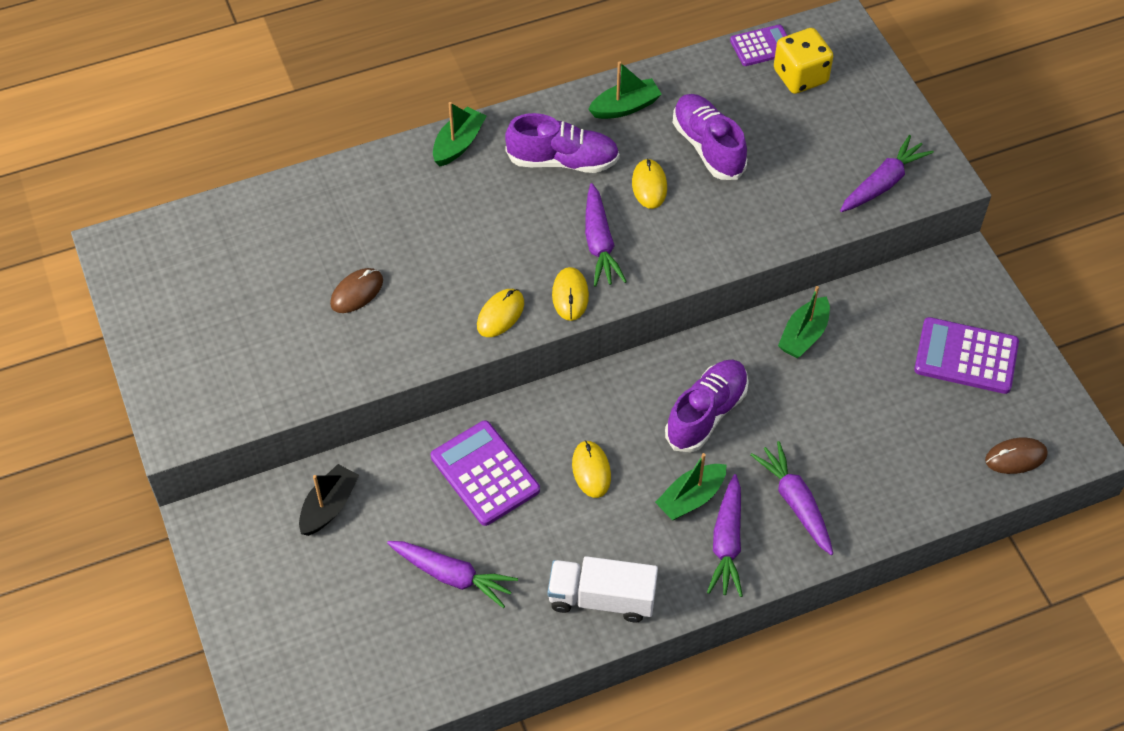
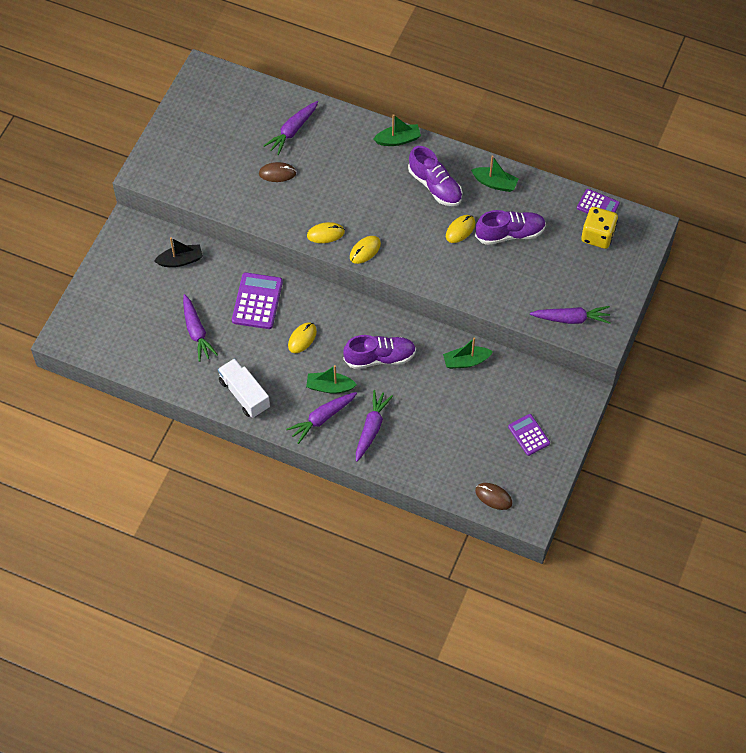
camera: 45 degrees right, 5 degrees up
purple carrot [585,183,627,287] -> purple carrot moved to [263,101,318,155]
purple shoe [673,94,747,180] -> purple shoe turned 60 degrees clockwise [475,210,546,245]
purple calculator [914,317,1019,394] -> purple calculator [508,414,550,456], size x0.63

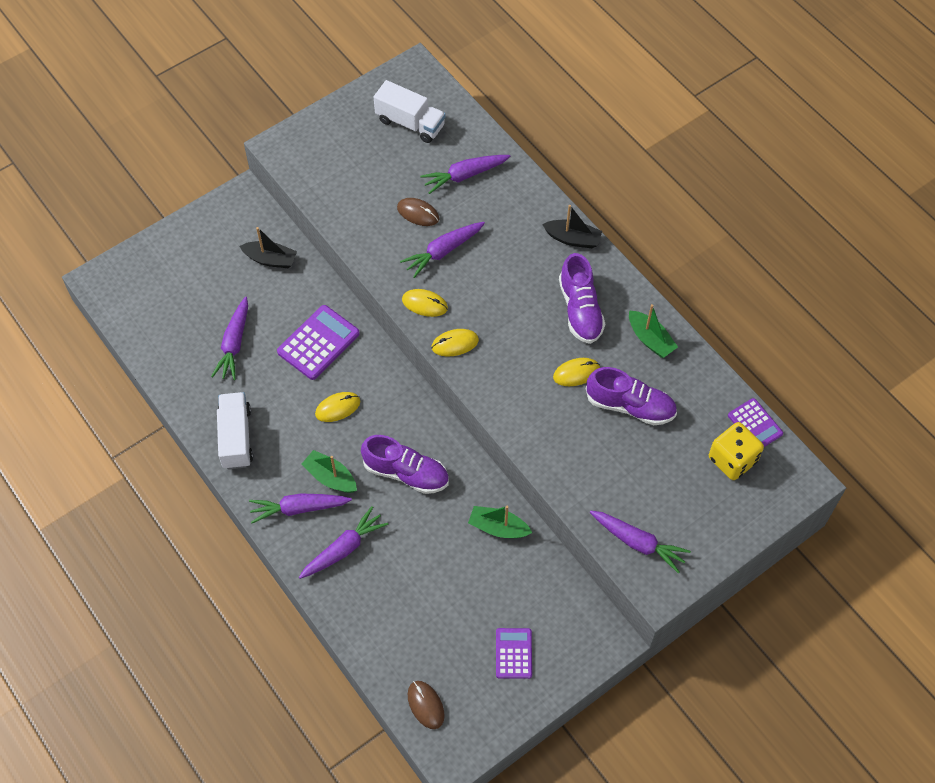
camera: 30 degrees right, 0 degrees up
green boat [373,114,421,146] -> black boat [542,205,602,248]
none -> white truck [374,80,446,143]
none -> purple carrot [400,222,485,278]

